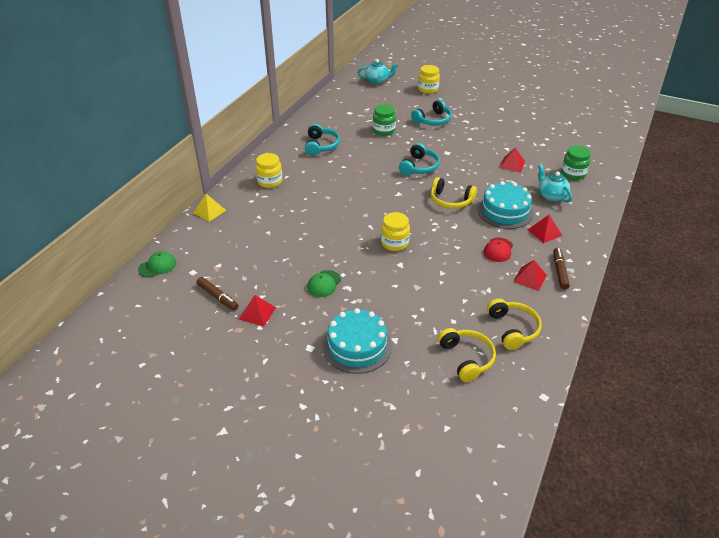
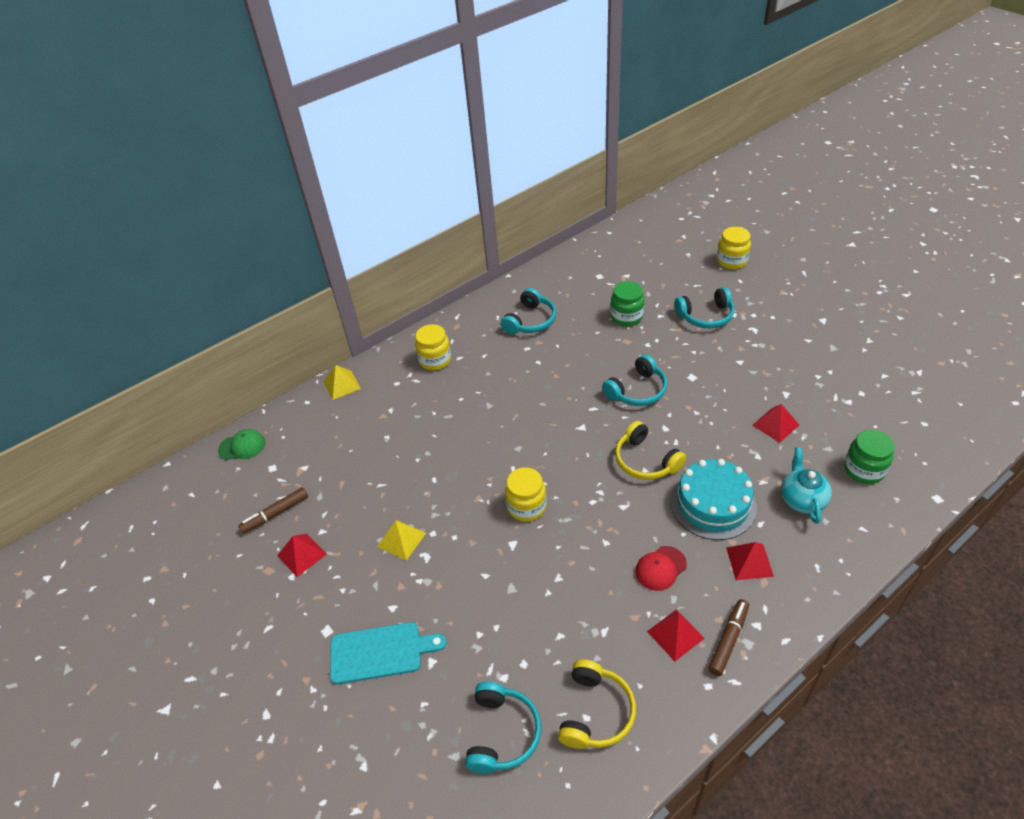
camera: 30 degrees right, 5 degrees up
brown marker [196,277,239,310] -> brown marker turned 75 degrees clockwise [238,487,308,534]
green cap [307,270,341,297] -> yellow pyramid [377,520,426,561]
turquoise cake [323,308,392,374] -> turquoise cutting board [330,622,446,684]
turquoise teapot [358,59,398,84] -> none
yellow headphones [438,328,496,382] -> turquoise headphones [465,682,541,774]

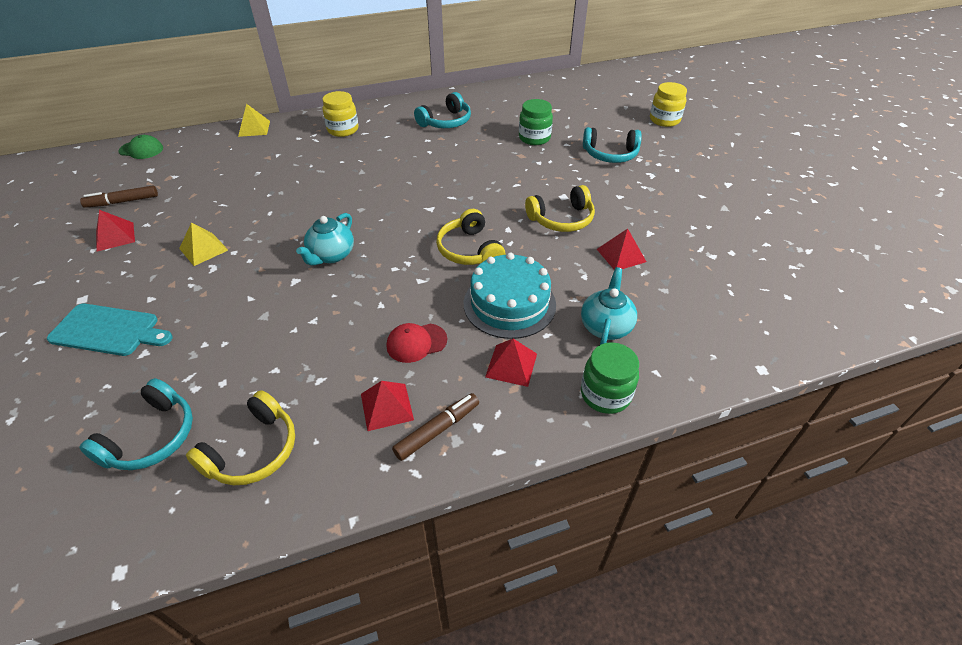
camera: 15 degrees right, 0 degrees up
yellow jar [505,467,547,522] -> turquoise teapot [296,213,354,266]
turquoise headphones [602,354,667,406] -> none
green jar [844,430,894,484] -> green jar moved to [581,342,639,414]
none -> yellow headphones [525,185,595,232]

